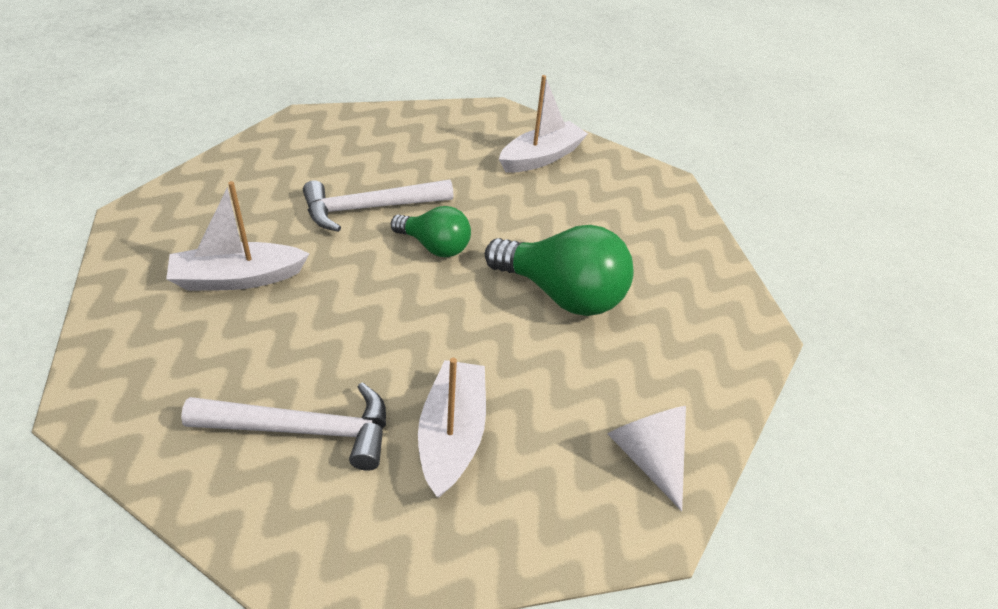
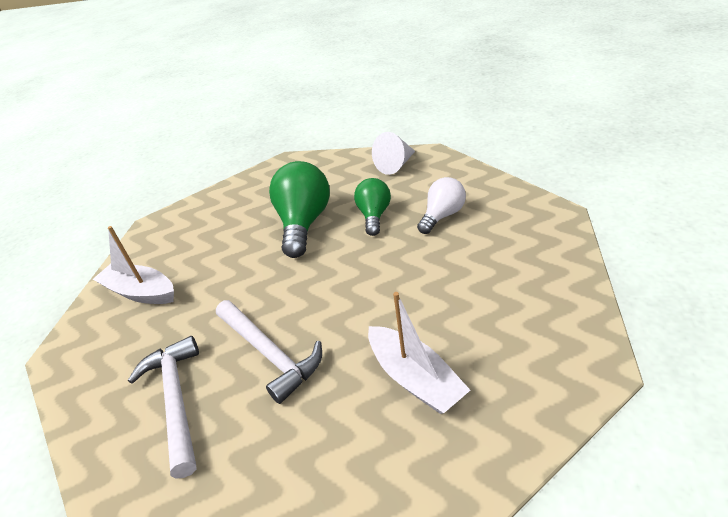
camera: 105 degrees left, 5 degrees down
white hammer [181,382,386,471] -> white hammer moved to [128,336,199,479]
green light bulb [391,206,471,257] -> green light bulb moved to [354,178,391,236]
white boat [418,358,486,497] -> white light bulb [417,177,466,234]

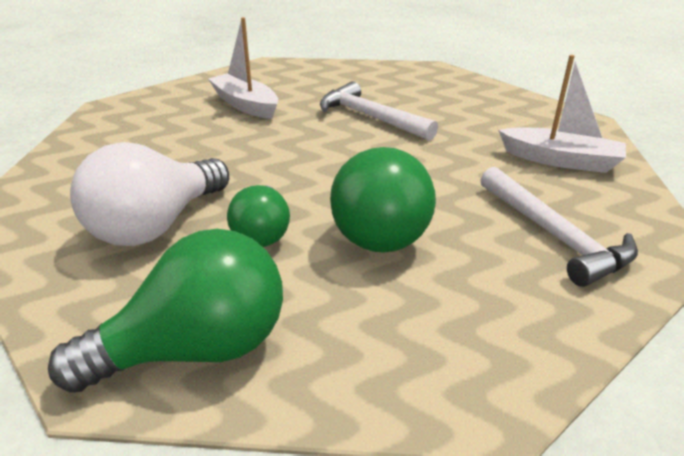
camera: 170 degrees right, 5 degrees down
white hammer [128,336,199,479] -> white hammer moved to [480,167,638,287]
white cone [372,132,415,175] -> green light bulb [48,229,283,393]
white light bulb [417,177,466,234] -> white light bulb [70,142,229,246], size x1.65

